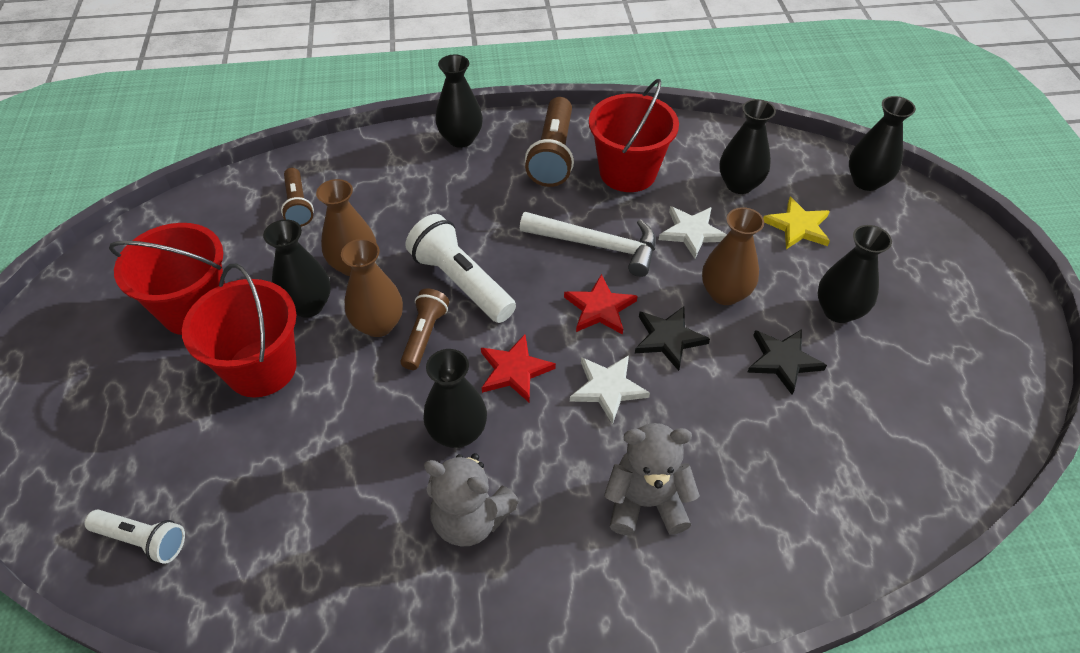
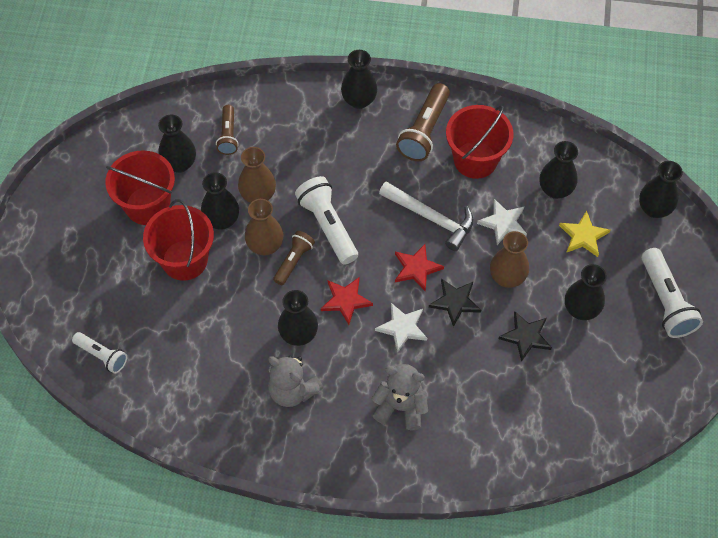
camera: 15 degrees right, 10 degrees up
none -> black vase [158,115,196,173]
none -> white flashlight [642,248,703,338]

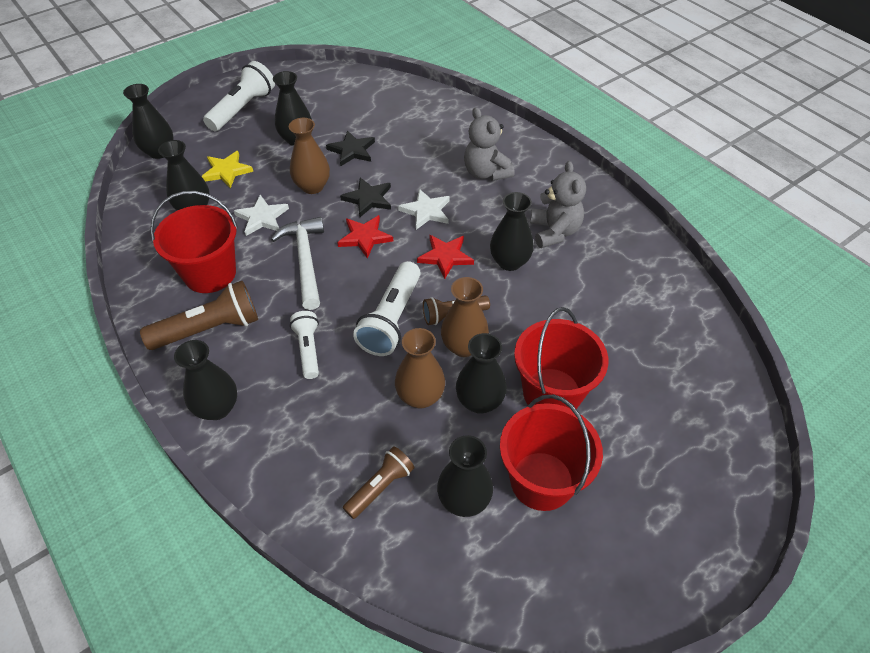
camera: 135 degrees left, 10 degrees down
white flashlight [72,332,127,374] -> white flashlight moved to [290,311,319,379]

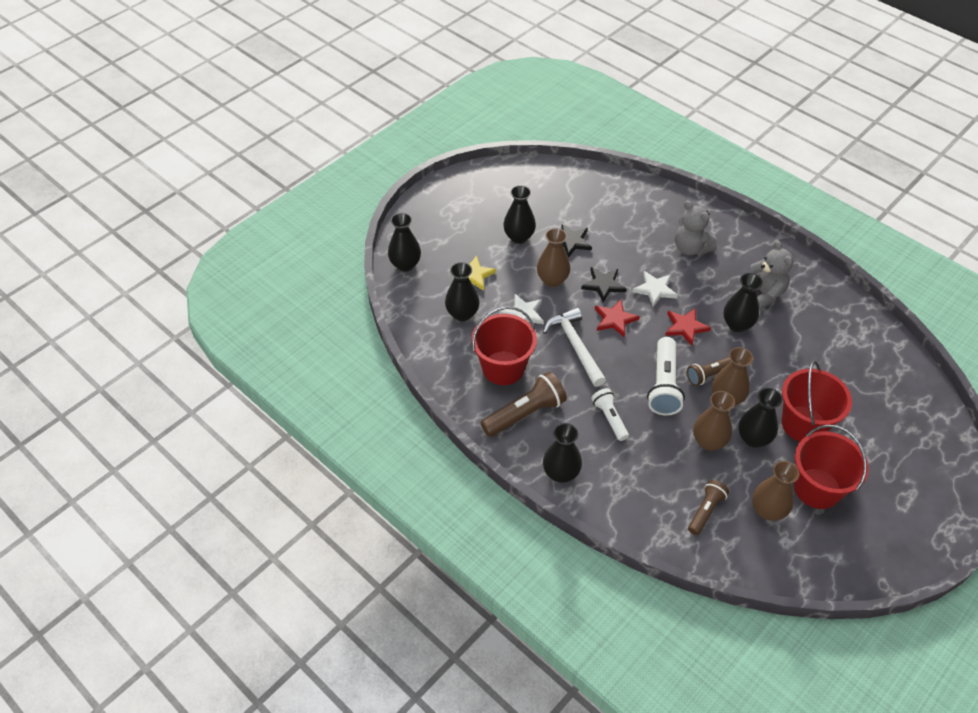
camera: 10 degrees left, 0 degrees up
white flashlight [203,61,275,131] -> none
black vase [437,435,493,517] -> brown vase [752,461,799,521]

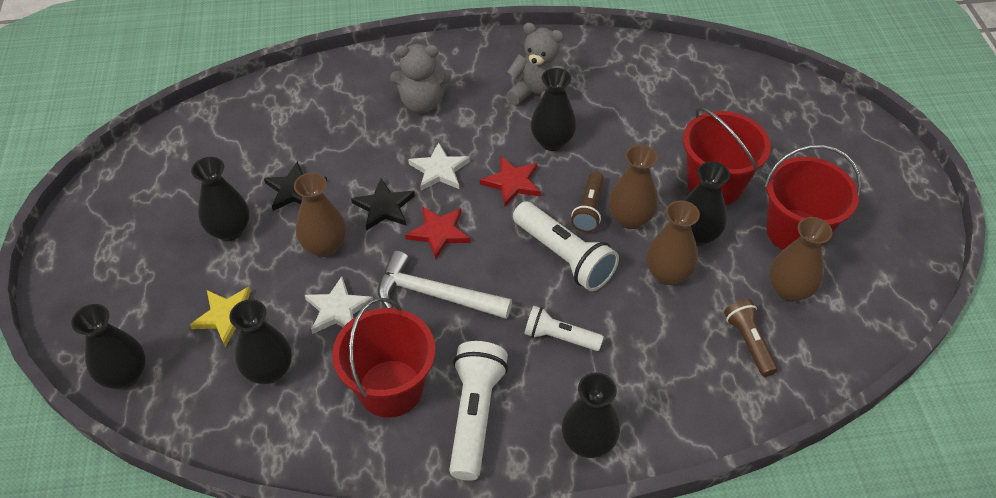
camera: 50 degrees left, 0 degrees up
brown flashlight [481,372,567,437] -> white flashlight [449,341,508,481]

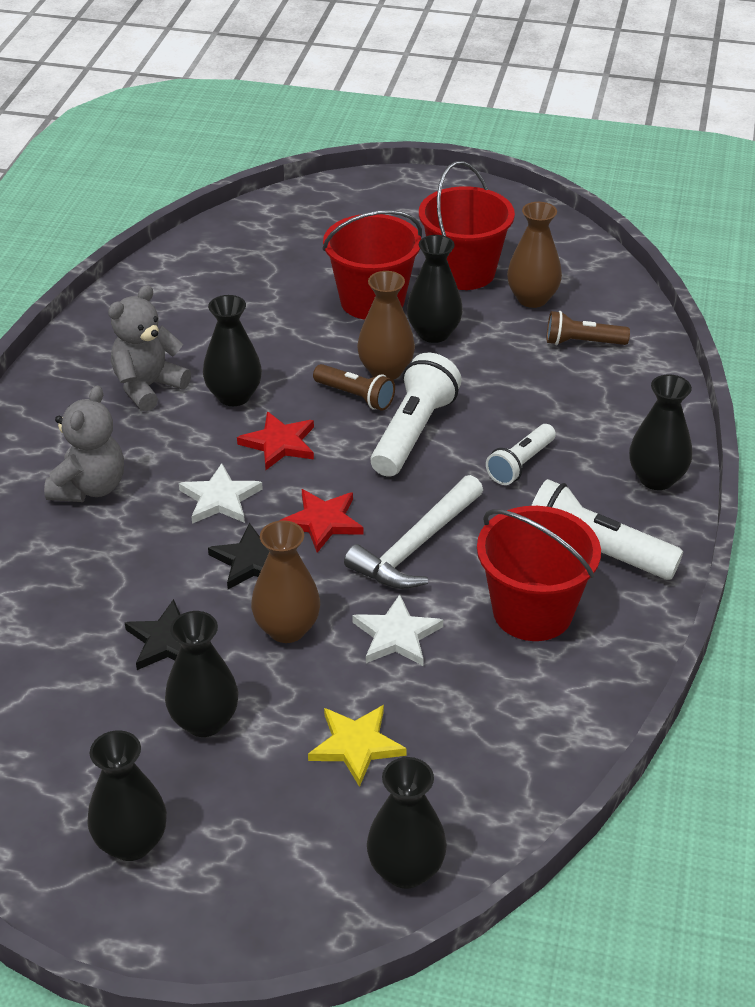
camera: 70 degrees left, 10 degrees down
black vase [230,299,292,384] -> black vase moved to [87,730,167,861]
white flashlight [513,201,619,291] -> white flashlight turned 45 degrees counterclockwise [371,353,462,477]
brown vase [646,200,700,285] -> none

